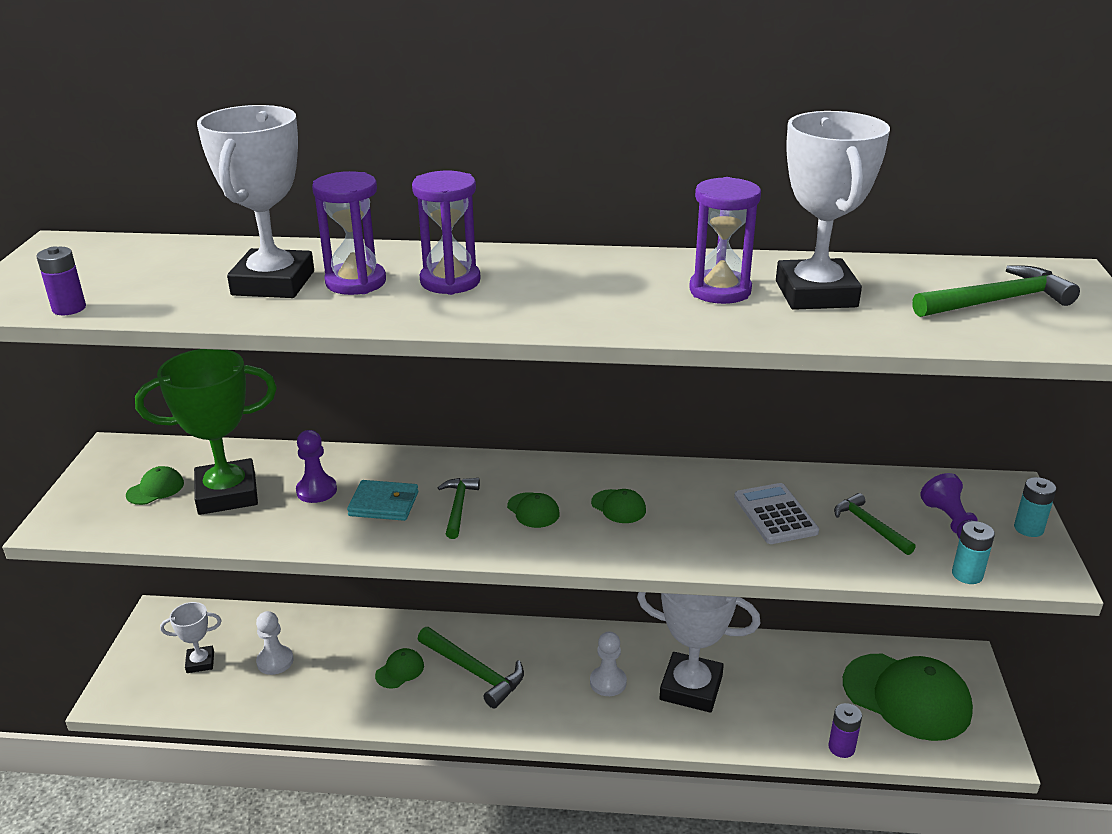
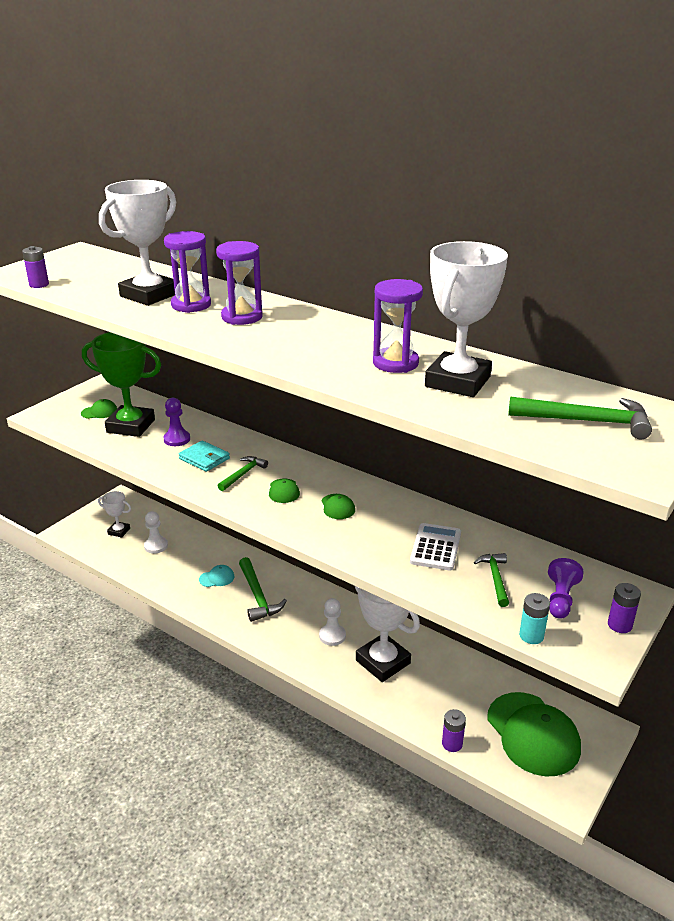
camera: 30 degrees right, 0 degrees up
green cap [375,648,424,689] -> turquoise cap [199,565,234,587]
turquoise battery [1014,477,1056,537] -> purple battery [608,583,641,633]

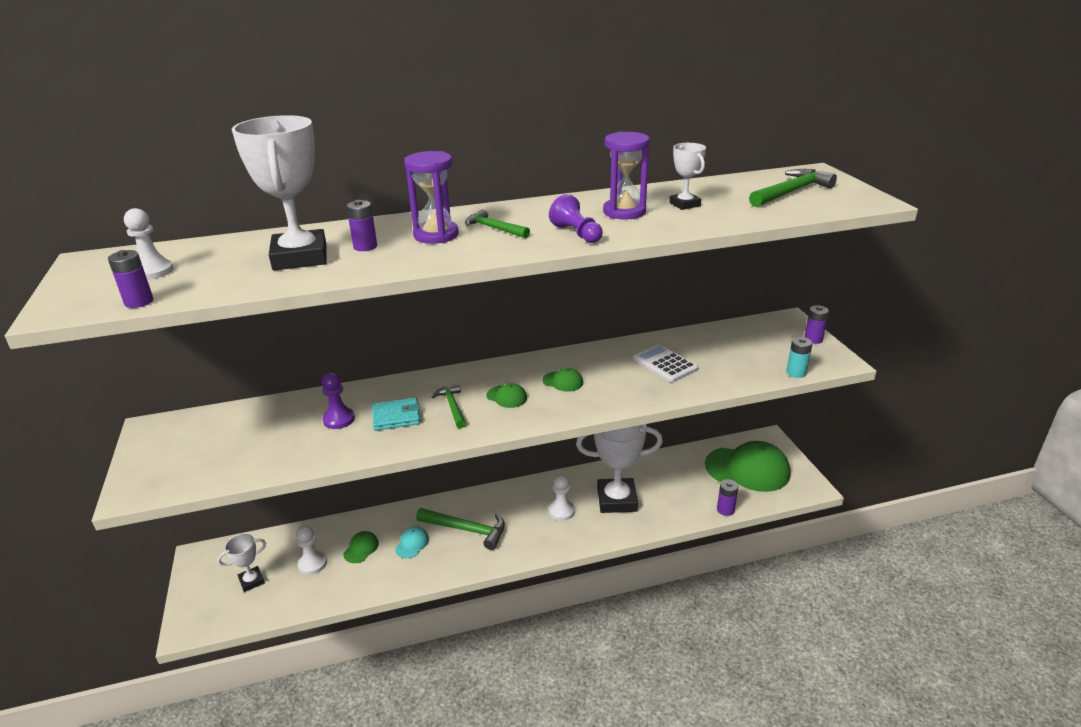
camera: 50 degrees left, 0 degrees up
green cap [81,399,117,419] -> green cap moved to [343,531,379,563]
green trophy [82,332,161,437] -> none
purple hourglass [164,231,211,313] -> purple battery [346,200,377,251]
white trophy [425,241,508,397] -> white trophy [669,143,706,210], size x0.50
green hammer [474,553,509,607] -> green hammer moved to [465,209,530,238]
purple pawn [548,558,584,619] -> purple pawn moved to [549,194,603,243]
none -> white pawn [124,208,174,280]

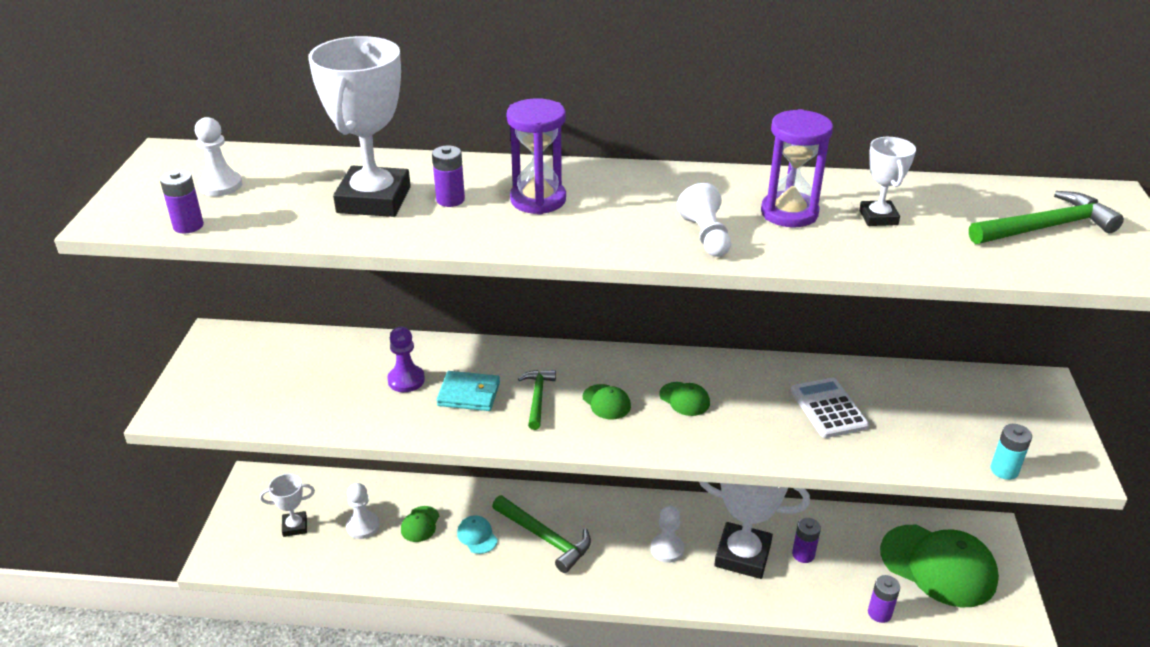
camera: 20 degrees right, 5 degrees up
green cap [343,531,379,563] -> green cap turned 150 degrees clockwise [401,506,439,542]
turquoise cap [395,526,429,558] -> turquoise cap turned 75 degrees counterclockwise [457,515,498,554]
green hammer [465,209,530,238] -> none
purple pawn [549,194,603,243] -> white pawn [677,183,731,257]
purple battery [804,305,829,344] -> purple battery moved to [792,518,821,563]

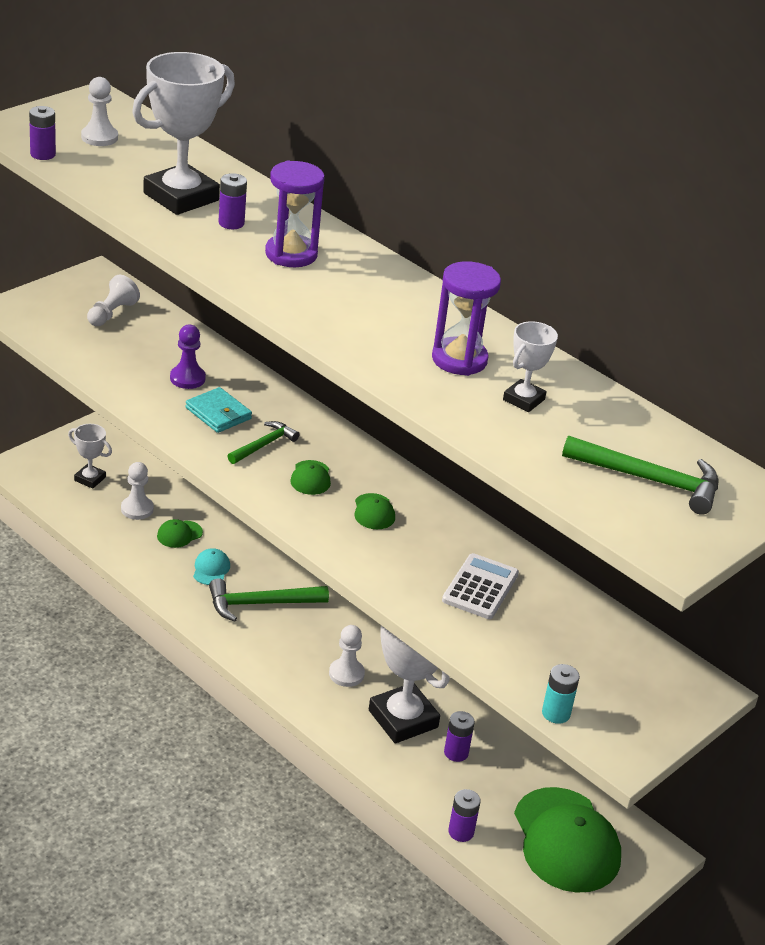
camera: 35 degrees right, 0 degrees up
green hammer [492,495,591,573] -> green hammer turned 90 degrees clockwise [209,578,329,622]
white pawn [677,183,731,257] -> white pawn moved to [87,275,140,326]

